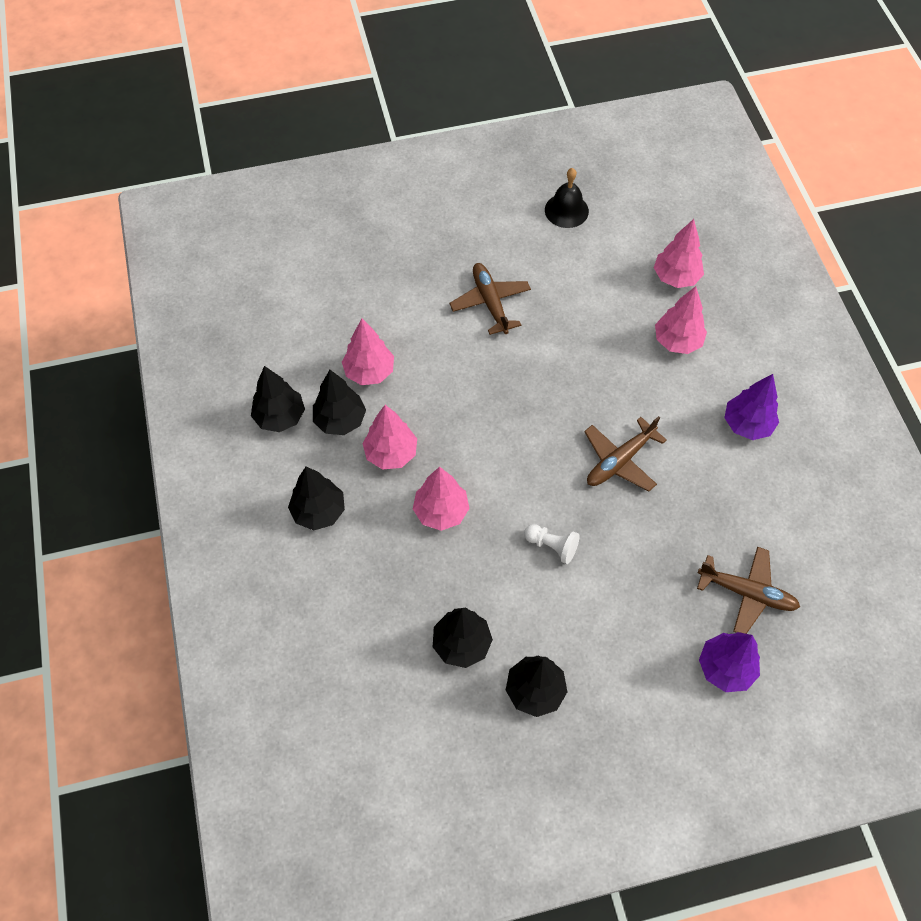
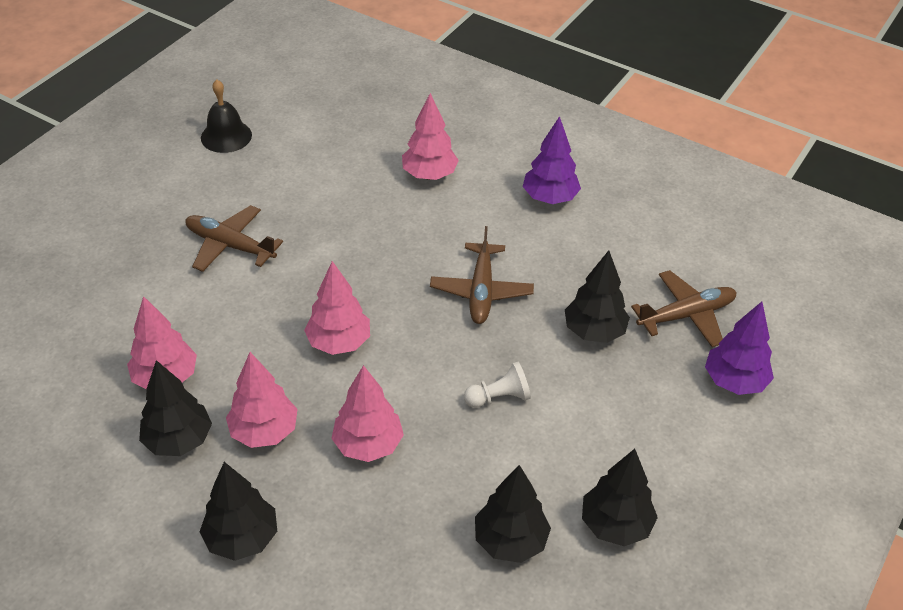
camera: 45 degrees left, 15 degrees down
black tree [251,366,305,432] -> black tree moved to [565,250,630,343]
pink tree [654,219,704,288] -> pink tree moved to [304,261,370,355]

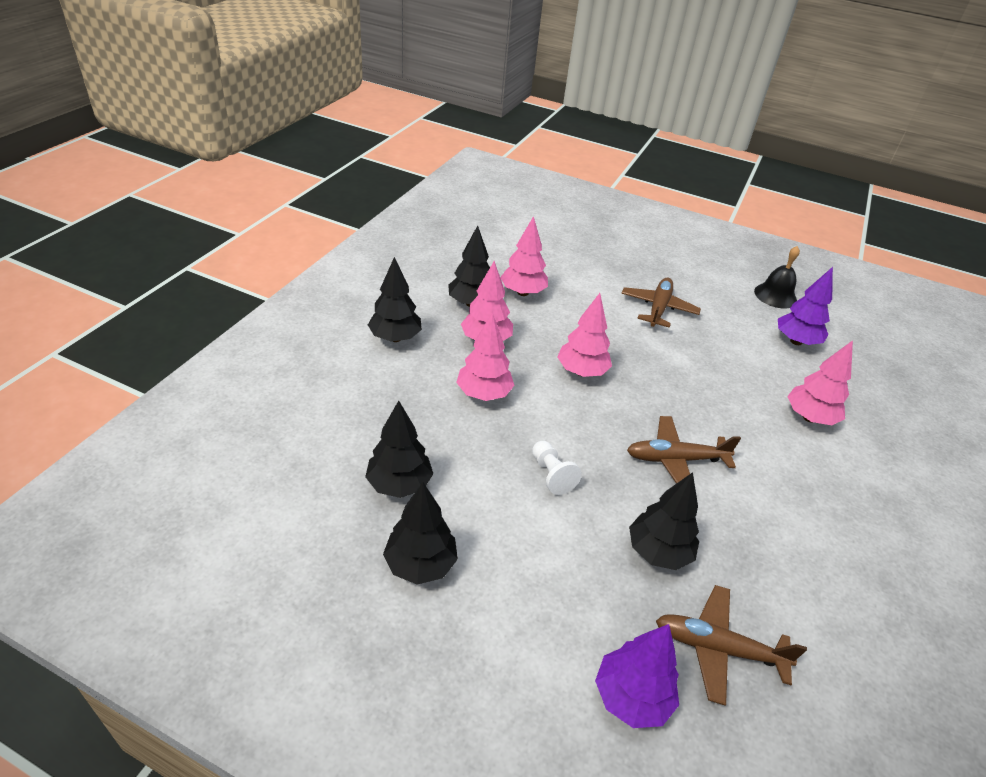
camera: 80 degrees right, 5 degrees down
purple tree [523,116,581,204] -> purple tree moved to [778,267,833,345]
brown plane [631,270,737,347] -> brown plane turned 135 degrees clockwise [656,585,807,706]

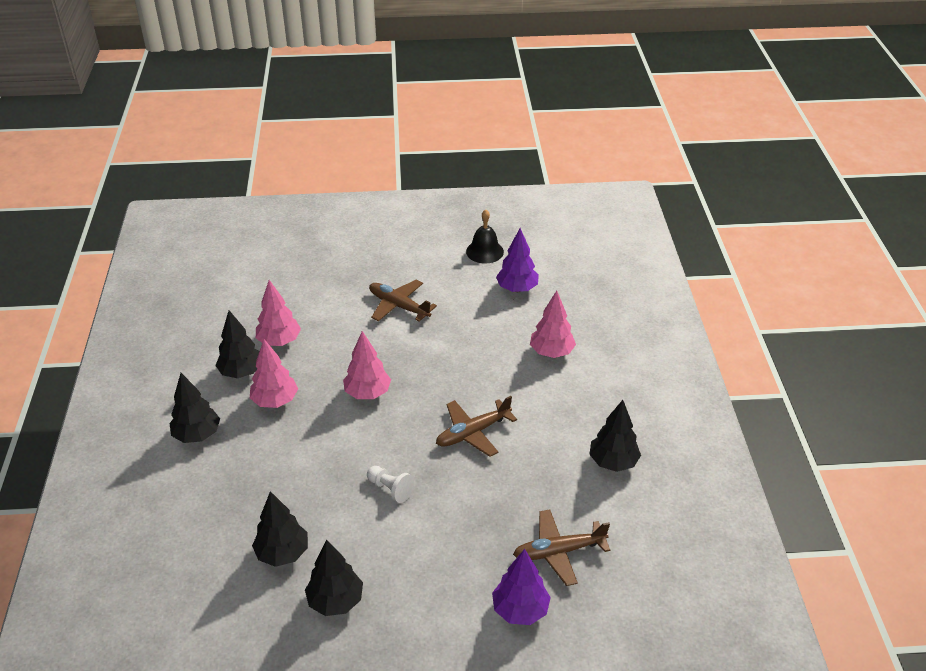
camera: 25 degrees left, 0 degrees up
pink tree [456,312,515,401] -> none
brown plane [621,278,701,328] -> brown plane turned 45 degrees counterclockwise [369,280,437,322]
black tree [629,472,699,570] -> black tree moved to [589,400,641,472]

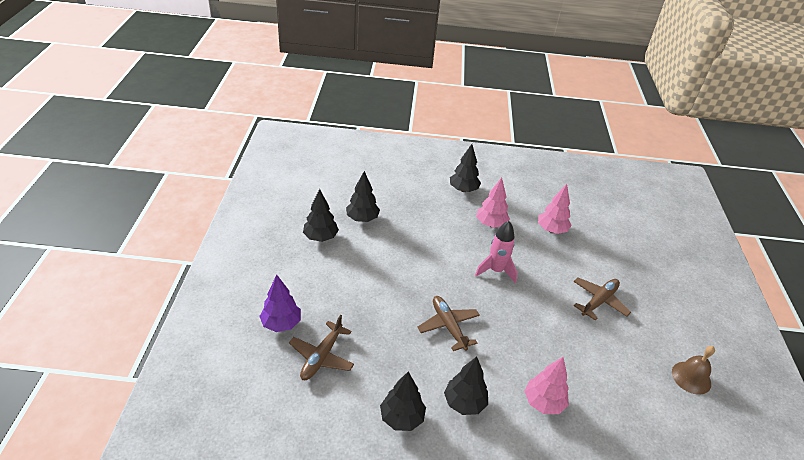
camera: 95 degrees right, 0 degrees up
black tree [215,310,259,378] -> black tree moved to [444,356,488,415]
pink tree [343,331,391,399] -> pink rocket [475,221,518,283]
white pawn [367,466,415,503] -> none
black bell [466,210,504,263] -> brown bell [672,346,715,395]
purple tree [496,228,539,292] -> none
brown plane [513,509,610,586] -> brown plane turned 150 degrees counterclockwise [289,315,354,380]

